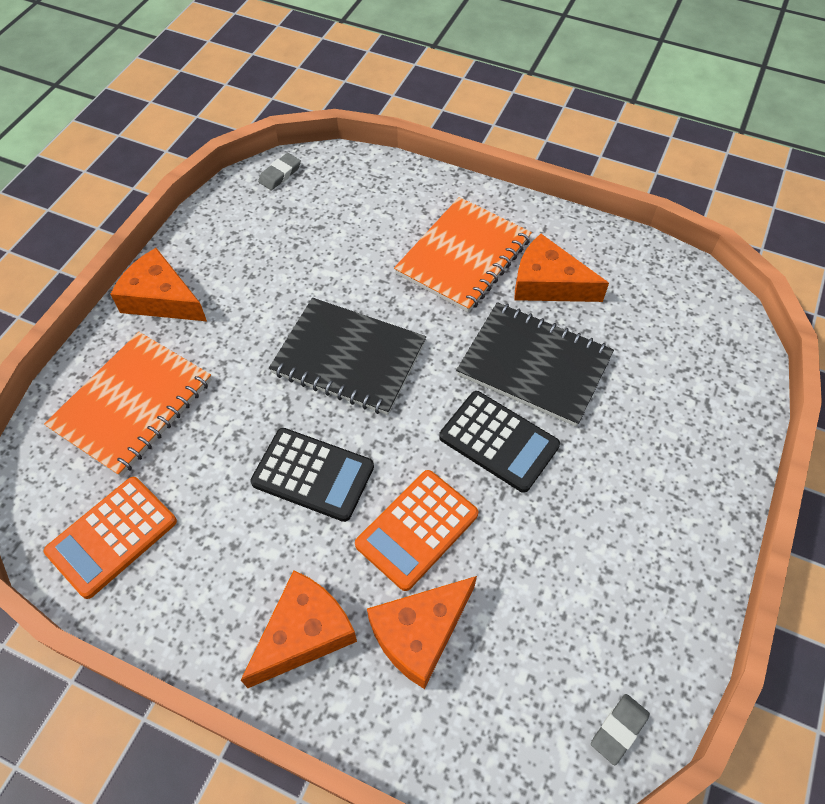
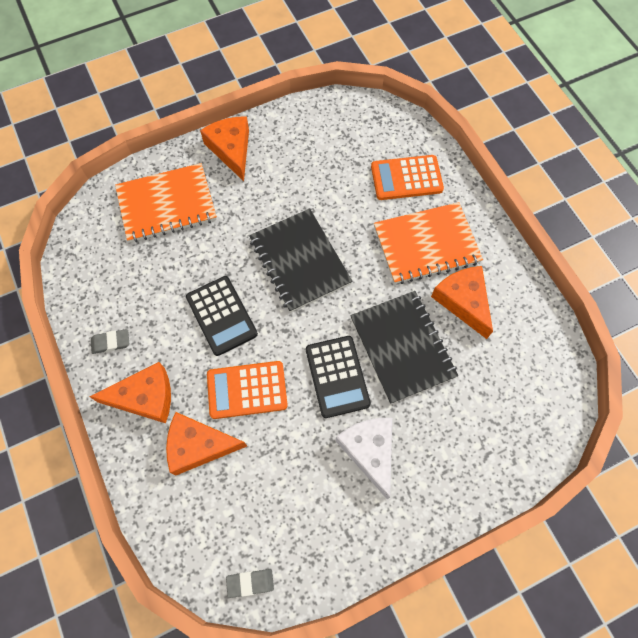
camera: 40 degrees right, 10 degrees up
orange calculator [44,477,177,599] -> orange calculator moved to [371,155,444,200]
grey eraser [258,153,301,190] -> grey eraser moved to [91,329,129,354]
none -> white cheese [336,418,392,499]

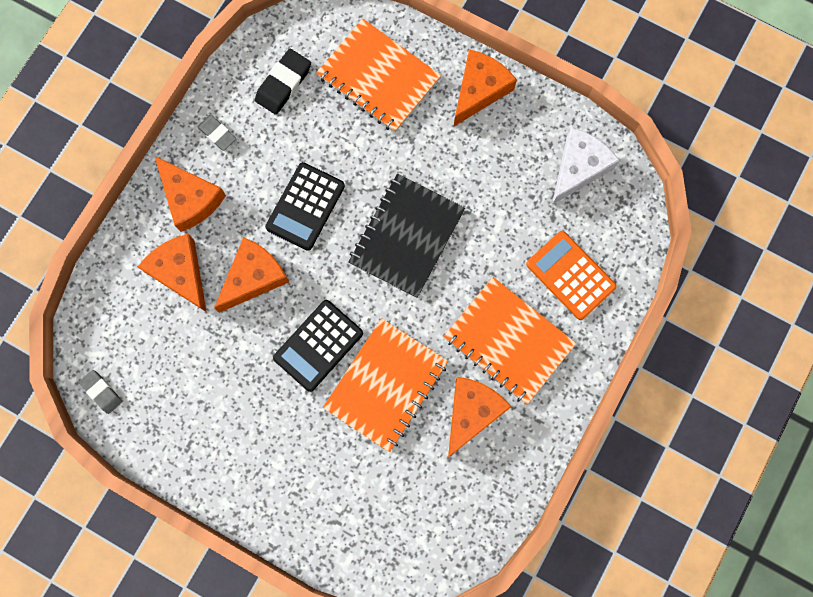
camera: 55 degrees right, 10 degrees up
orange calculator [207,361,288,419] -> orange cheese [214,237,289,313]
white cheese [336,418,392,499] -> white cheese moved to [552,128,620,205]
black notebook [350,291,458,404] -> orange notebook [322,318,448,452]
none -> black eraser [255,49,311,115]

